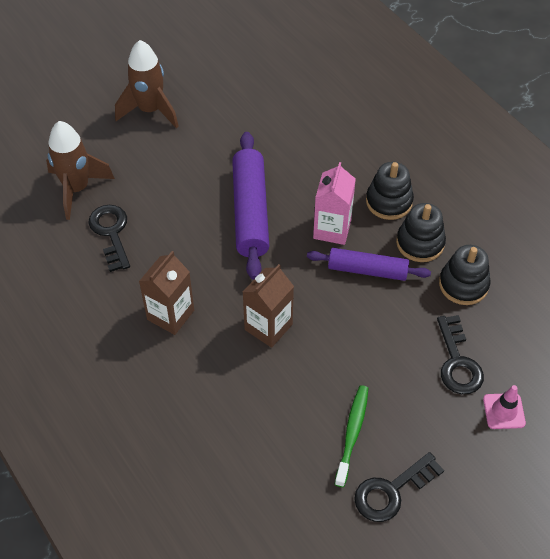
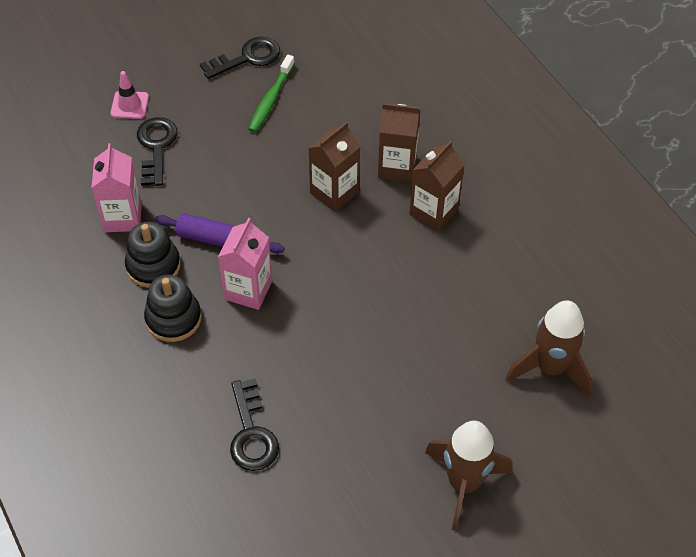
camera: 175 degrees left, 0 degrees up
black key [88,205,130,272] -> black key moved to [230,378,279,471]
purple rolling pin [232,132,269,280] -> none
black stacking toy [439,245,491,305] -> pink carton [92,143,142,232]
none -> brown carton [378,103,420,182]

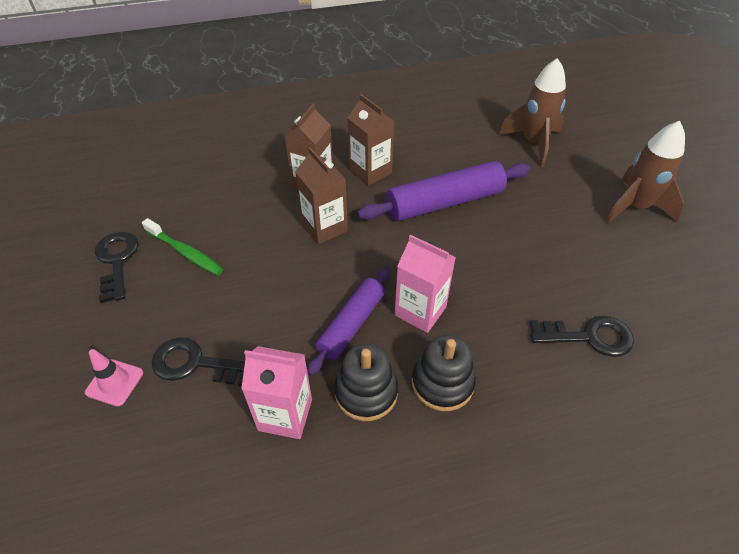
camera: 75 degrees left, 5 degrees down
none -> purple rolling pin [357,161,530,221]

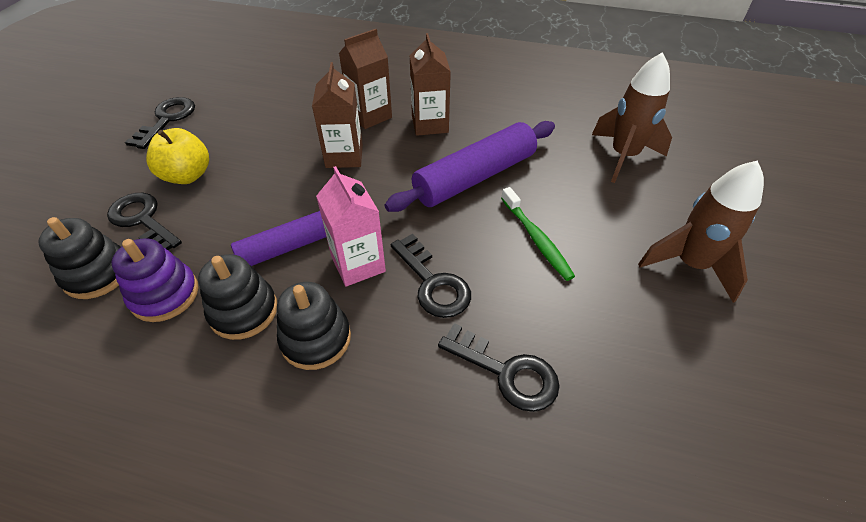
camera: 30 degrees right, 0 degrees up
pink traffic cone [85,349,143,406] -> none
green toothbrush [142,218,223,276] -> green toothbrush moved to [501,187,575,281]
pink carton [241,346,312,439] -> purple stacking toy [111,238,198,322]
purple rolling pin [357,161,530,221] -> purple rolling pin turned 45 degrees counterclockwise [385,121,555,212]
none -> black stacking toy [38,217,121,299]
none -> yellow apple [146,128,209,184]
none -> black key [391,234,471,318]

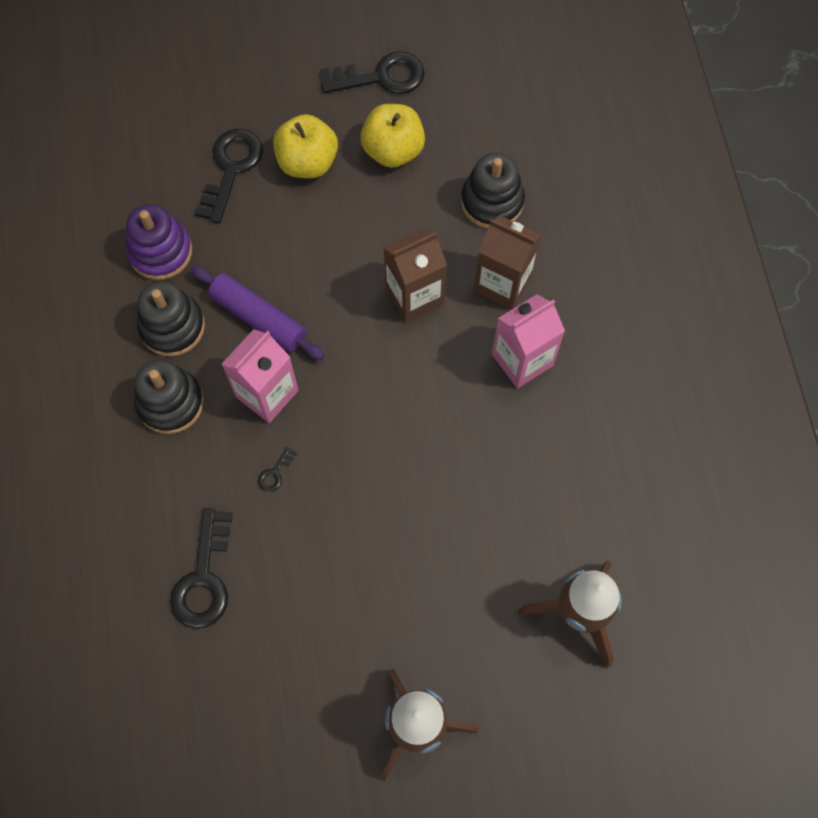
camera: 65 degrees right, 20 degrees up
black stacking toy [38,217,121,299] -> black stacking toy moved to [461,153,525,229]
purple rolling pin [385,121,555,212] -> none
black key [391,234,471,318] -> black key [258,446,297,492], size x0.43
brown carton [410,33,451,136] -> pink carton [492,294,565,388]
green toothbrush [501,187,575,281] -> none
none -> yellow apple [360,104,425,168]

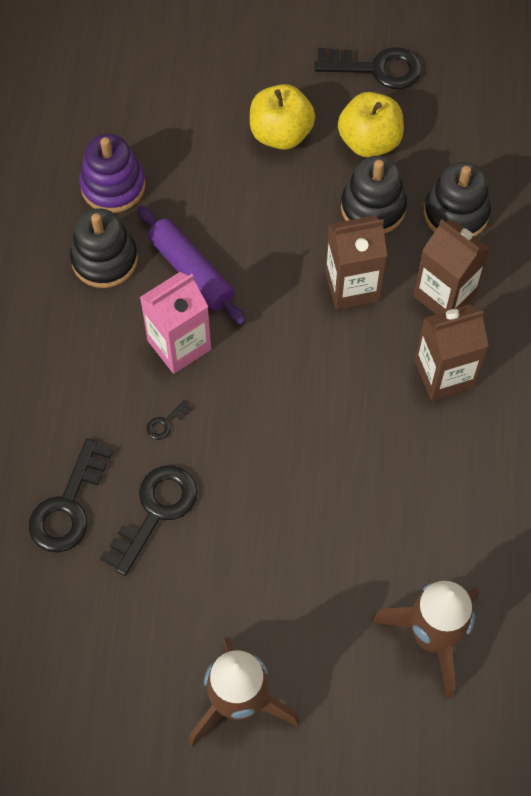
camera: 15 degrees right, 5 degrees down
black stacking toy [134,360,204,434] -> black stacking toy moved to [341,156,407,234]
black key [195,129,263,223] -> black key moved to [100,465,198,576]
pink carton [492,294,565,388] -> brown carton [415,305,489,401]

